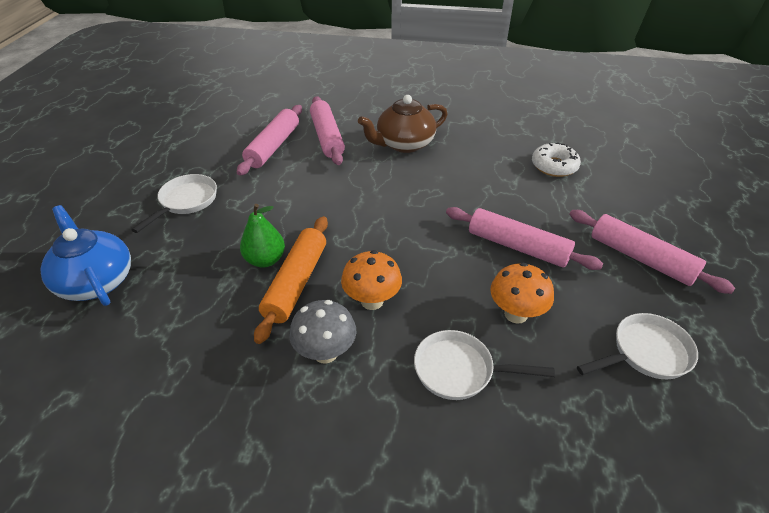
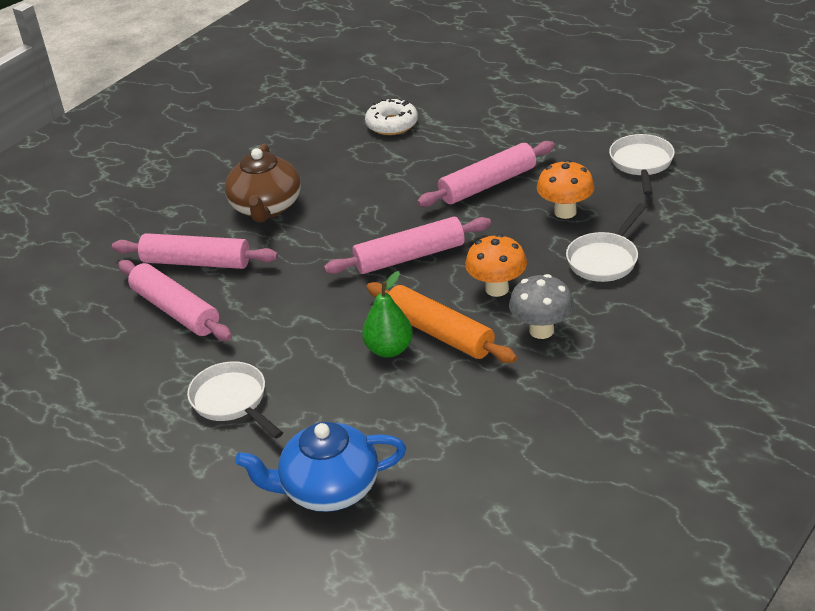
camera: 60 degrees left, 5 degrees down
pink rolling pin [569,210,735,294] -> pink rolling pin moved to [324,217,491,274]

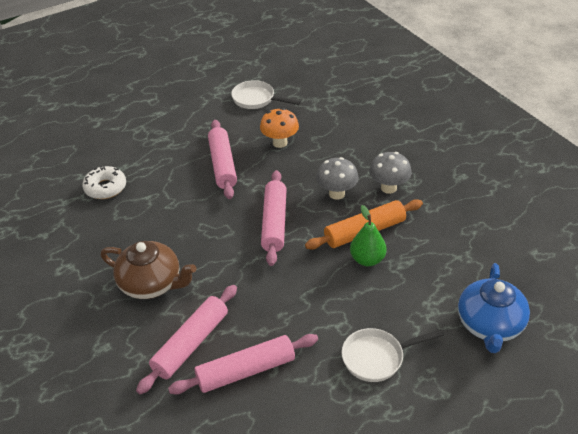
camera: 70 degrees left, 5 degrees up
orange mushroom [465,234,527,297] -> grey mushroom [316,157,359,200]
white pan [566,203,647,282] -> none

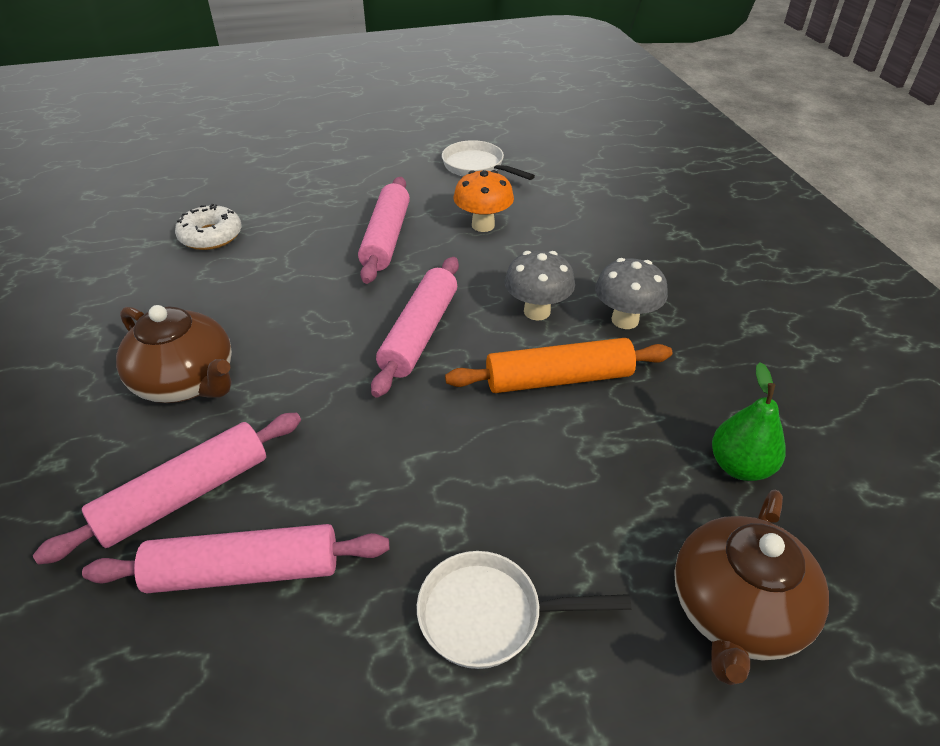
camera: 15 degrees right, 0 degrees up
green pear [350,205,387,266] -> green pear moved to [712,362,786,481]
blue teapot [458,263,530,353] -> brown teapot [674,490,829,685]

